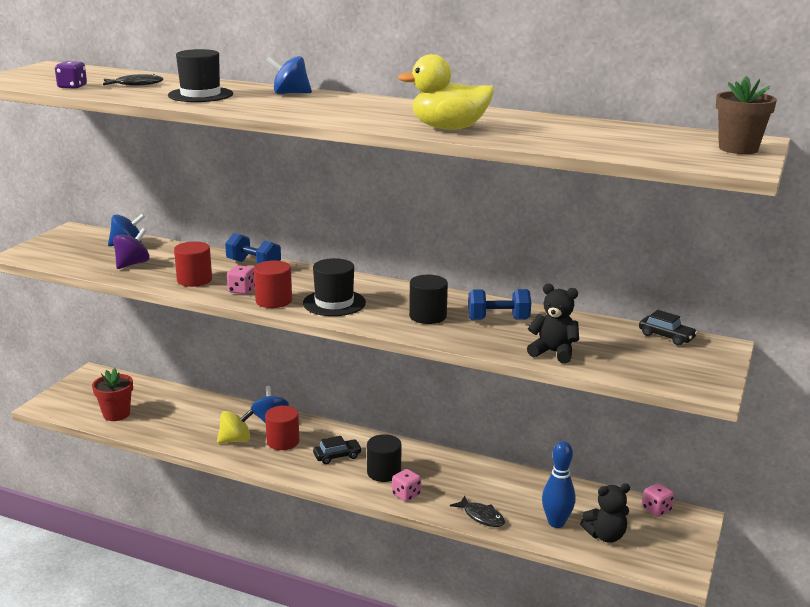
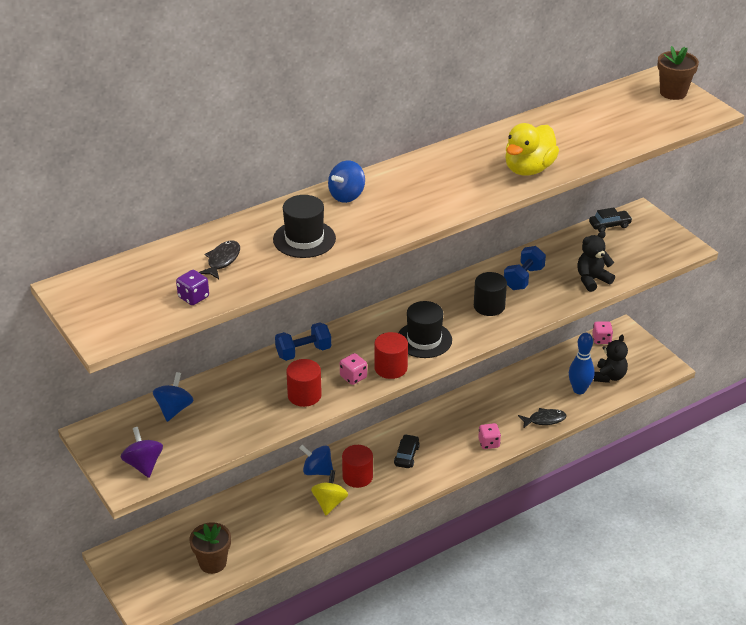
camera: 55 degrees left, 15 degrees up
red flower pot [92,368,133,421] -> brown flower pot [190,522,231,574]
purple spinning top [113,228,150,269] -> purple spinning top moved to [121,427,163,478]
black cylinder [367,434,402,482] -> none

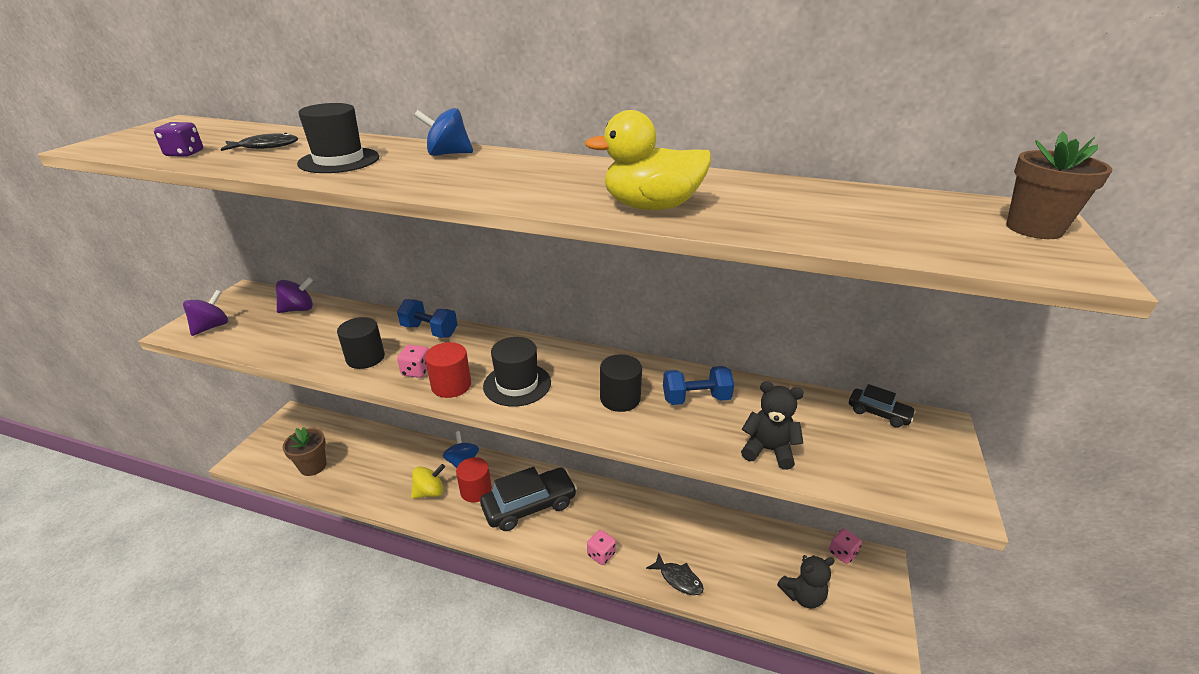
camera: 50 degrees right, 5 degrees down
blue spinning top [153,372,194,422] -> purple spinning top [276,277,313,313]
red cylinder [286,359,322,407] -> black cylinder [337,317,385,369]
black car [394,434,420,468] -> black car [480,467,577,531], size x2.04
blue bowling pin [569,333,595,394] -> none

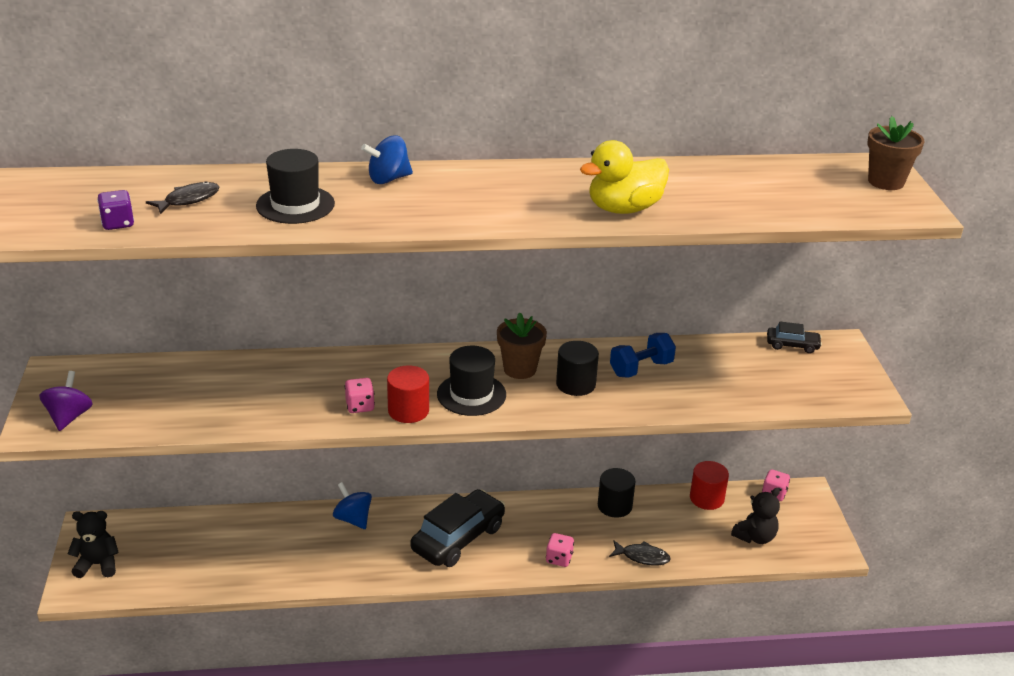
camera: 25 degrees left, 0 degrees up
purple spinning top [276,277,313,313] -> none
brown flower pot [282,427,326,476] -> brown flower pot moved to [497,313,547,379]
black cylinder [337,317,385,369] -> black cylinder moved to [598,468,636,518]
blue dumbbell [397,299,458,338] -> none
yellow spinning top [411,464,445,499] -> none
red cylinder [456,457,492,502] -> red cylinder moved to [690,461,729,510]
black teddy bear [741,381,804,470] -> black teddy bear moved to [68,511,119,578]

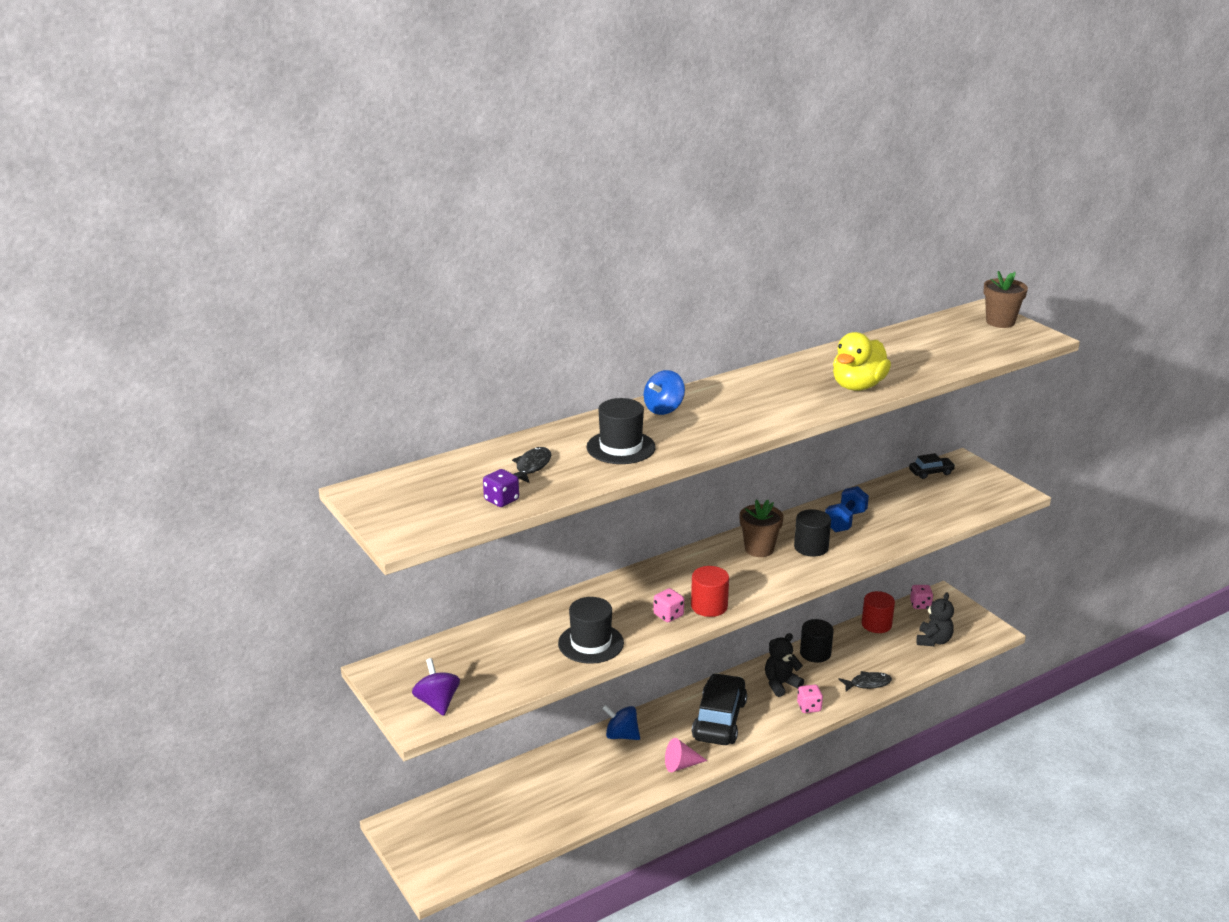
camera: 25 degrees left, 5 degrees down
black teddy bear [68,511,119,578] -> black teddy bear moved to [765,633,804,697]
black hat [437,346,506,416] -> black hat moved to [558,597,624,664]
none -> pink cone [665,738,707,772]

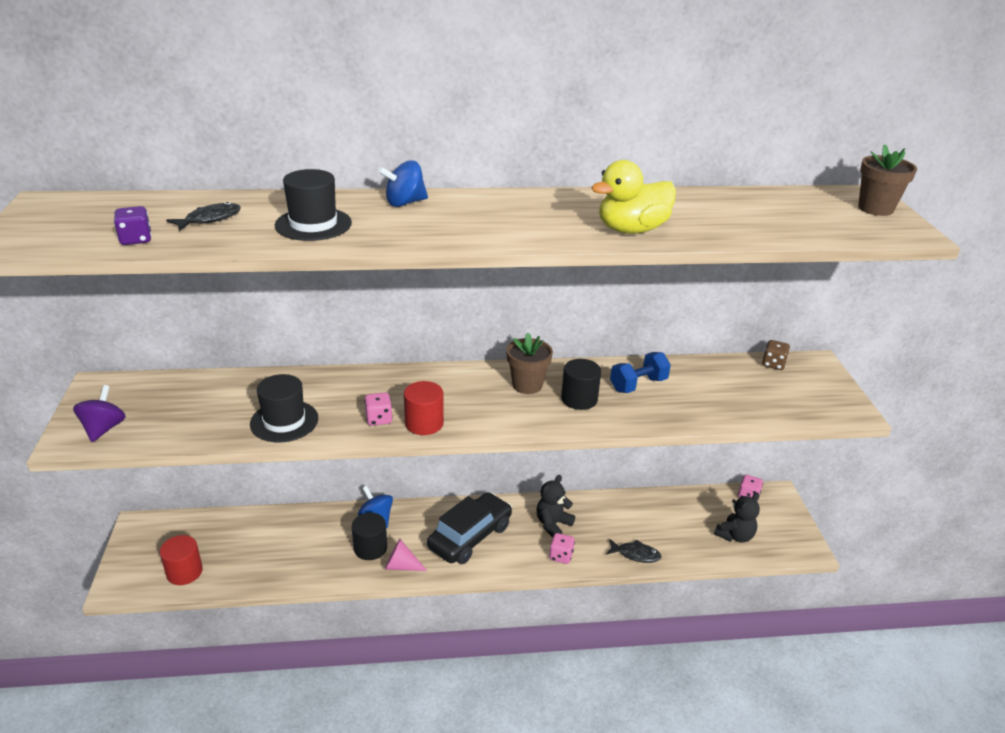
camera: 25 degrees right, 5 degrees up
black teddy bear [765,633,804,697] -> black teddy bear turned 45 degrees counterclockwise [536,475,575,537]
black cylinder [800,619,833,663] -> black cylinder moved to [352,512,387,560]
red cylinder [862,591,895,633] -> red cylinder moved to [160,535,203,585]
black car [909,453,955,479] -> brown dice [762,340,790,370]

